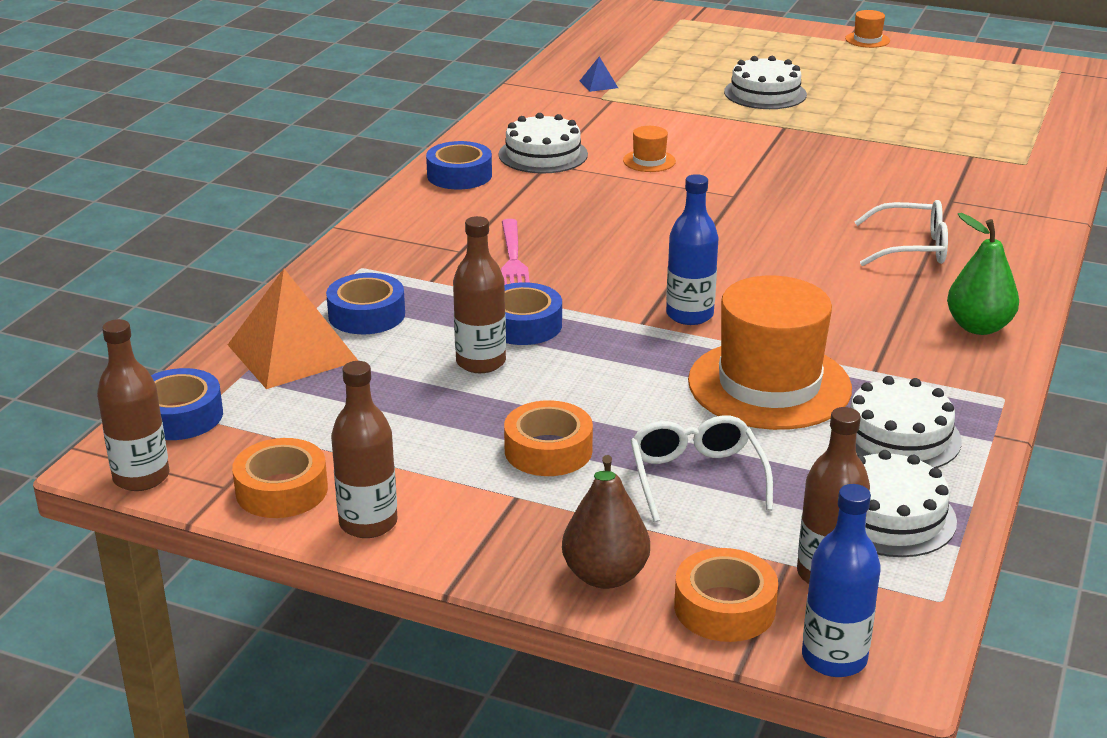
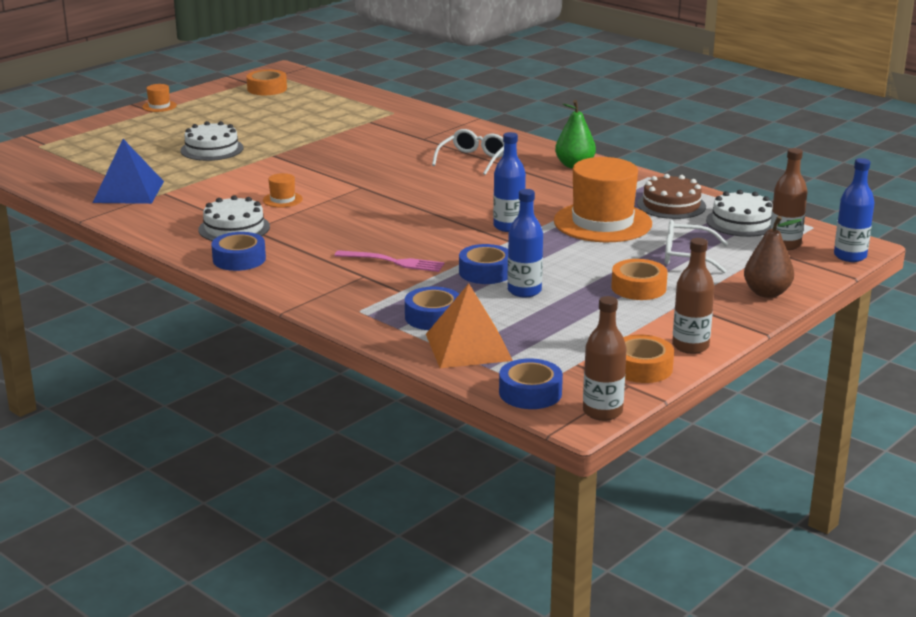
camera: 70 degrees left, 5 degrees down
brown bottle [453,216,506,373] -> blue bottle [507,189,543,297]
blue pyramid [580,56,618,92] -> blue pyramid [93,139,164,204], size x2.32
orange tape [674,548,778,642] -> orange tape moved to [246,69,287,95]
white cake [850,376,962,468] -> brown cake [637,174,706,219]

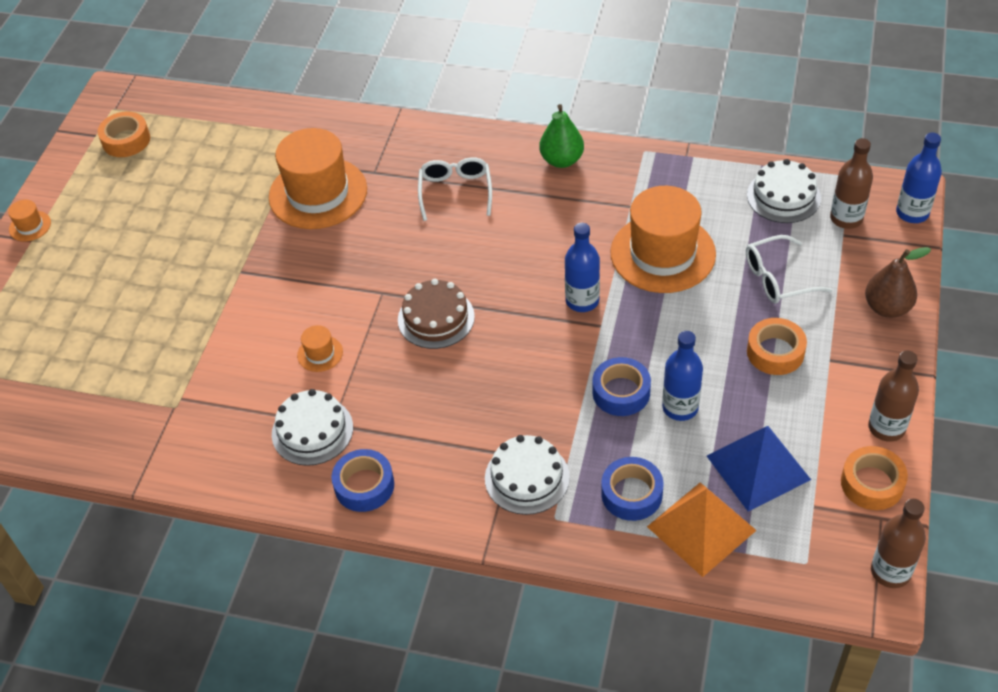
camera: 25 degrees left, 25 degrees up
blue pyramid [93,139,164,204] -> blue pyramid moved to [707,426,811,511]
white cake [180,121,243,161] -> white cake moved to [485,435,570,515]
pink fork [334,250,444,272] -> none
blue tape [499,358,563,409] -> none
brown cake [637,174,706,219] -> brown cake moved to [398,279,475,349]
none -> orange hat [269,128,367,229]

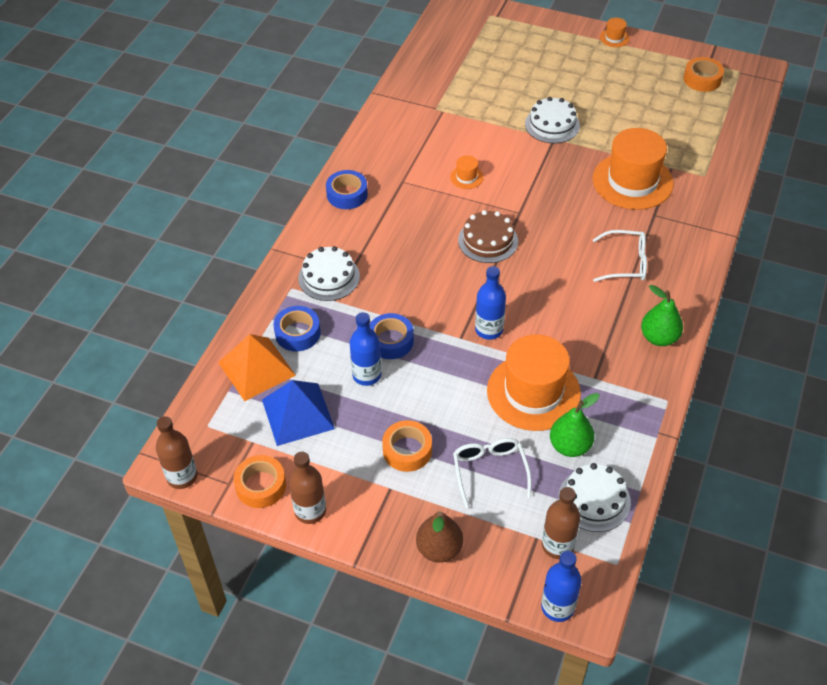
camera: 95 degrees right, 0 degrees up
white cake [272,389,353,466] -> white cake moved to [525,97,580,143]
none -> green pear [550,393,599,457]

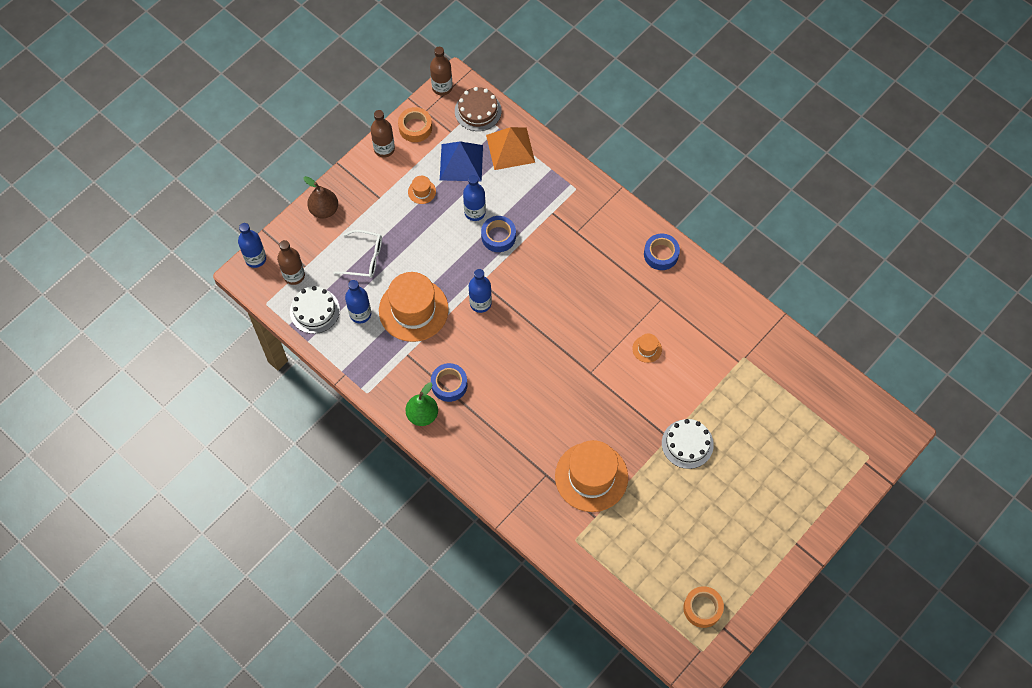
camera: 110 degrees right, 15 degrees up
blue tape [273,306,321,351] -> blue tape moved to [431,363,467,402]
white cake [298,246,360,301] -> none
orange tape [382,420,432,472] -> none
brown cake [458,210,518,263] -> brown cake moved to [455,87,502,131]
green pear [550,393,599,457] -> blue bottle [345,280,371,324]
white glasses [593,230,647,282] -> none
orange hat [600,18,630,47] -> orange hat moved to [408,176,436,204]

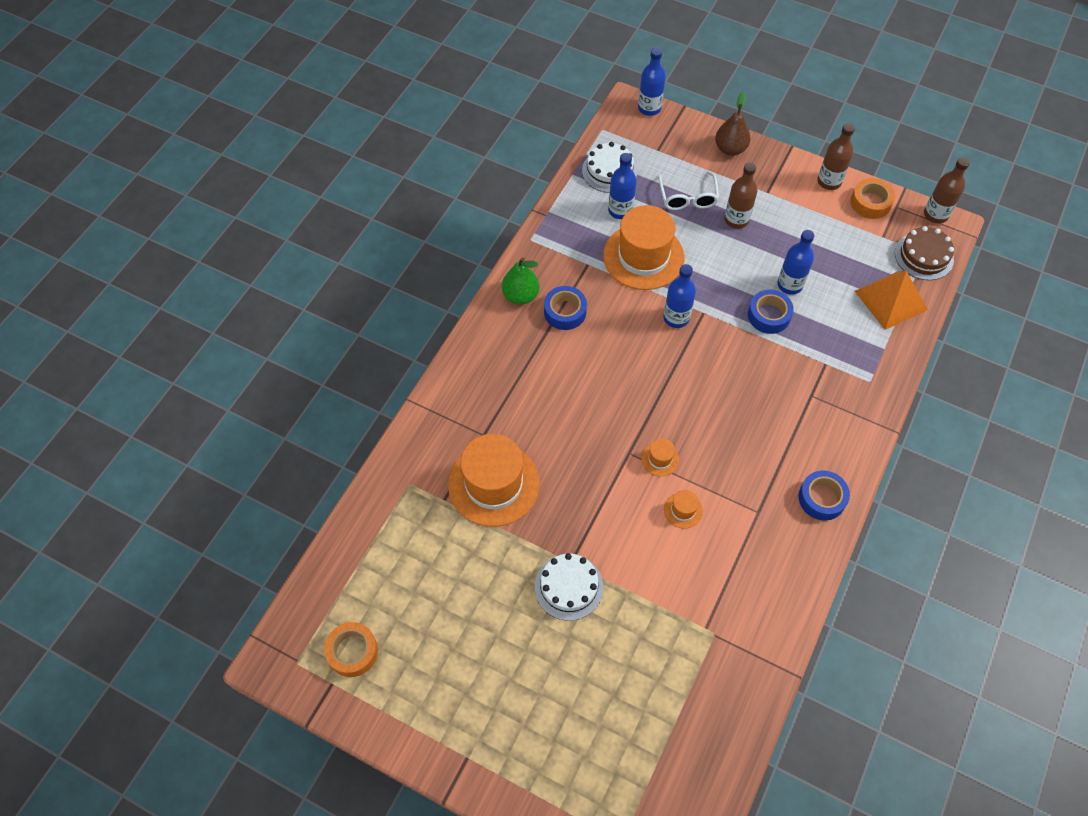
camera: 75 degrees right, 5 degrees down
brown bottle [277,240,305,285] -> brown bottle moved to [724,162,757,229]
orange hat [408,176,436,204] -> orange hat moved to [641,438,679,476]
blue pyramid [440,142,483,181] -> none

